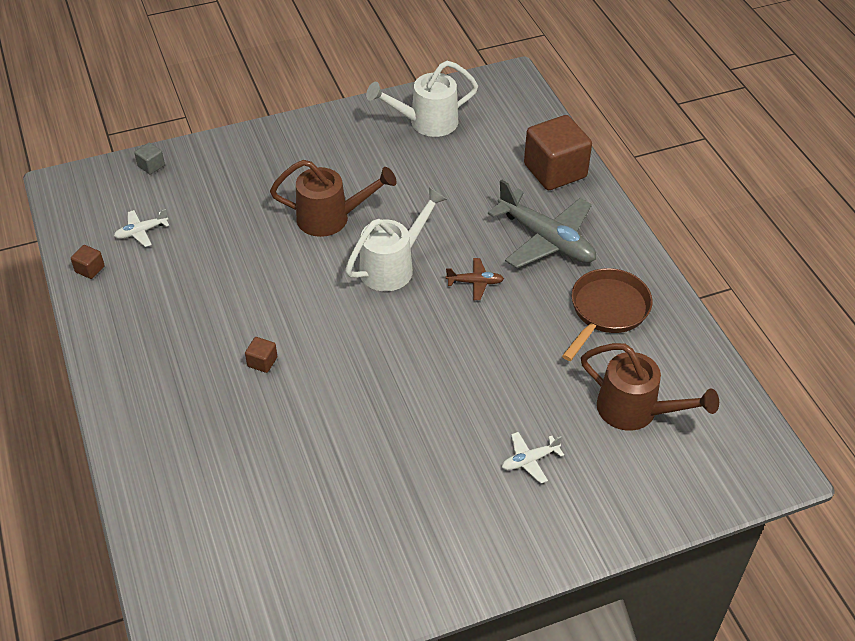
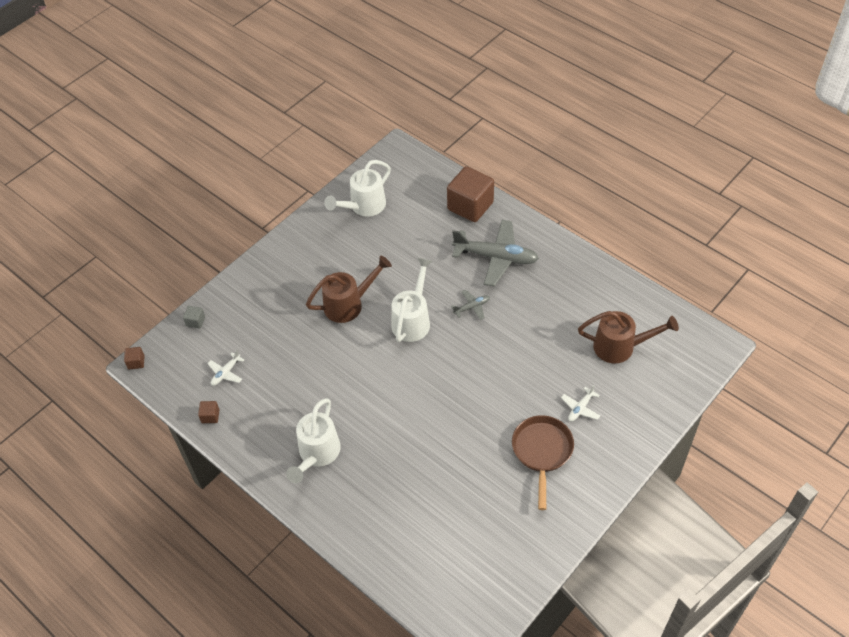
camera: 25 degrees left, 5 degrees up
brown cube [245,337,277,373] -> brown cube moved to [124,347,145,370]
brown plane [446,258,504,300] -> grey plane [451,290,490,320]
brown pan [562,268,652,361] -> brown pan moved to [512,415,574,510]
none -> white watering can [286,398,341,483]

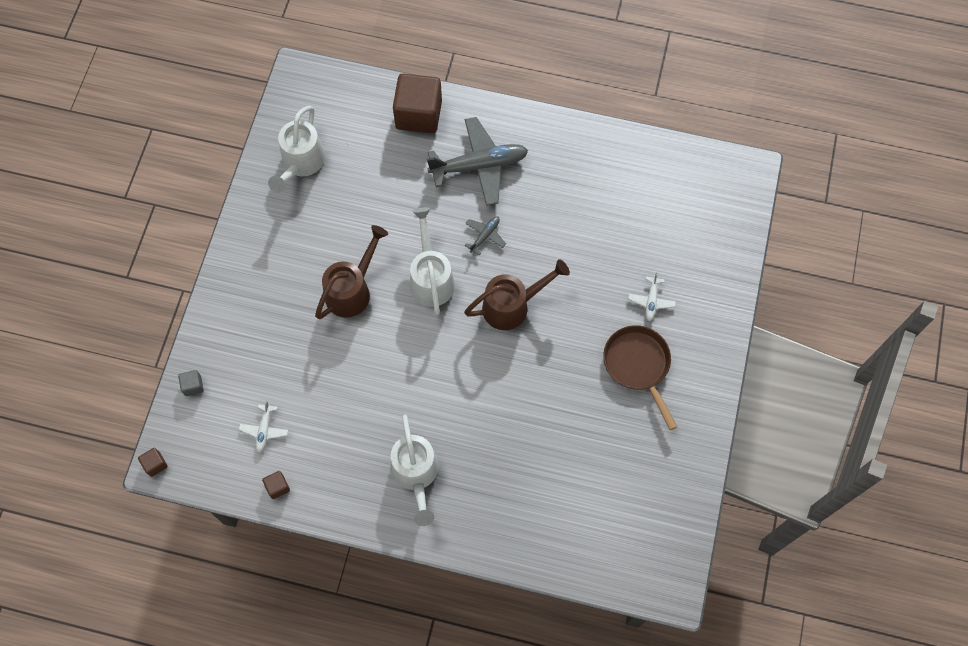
camera: 30 degrees left, 15 degrees up
brown watering can [578,311,679,363] -> brown watering can moved to [464,259,570,330]

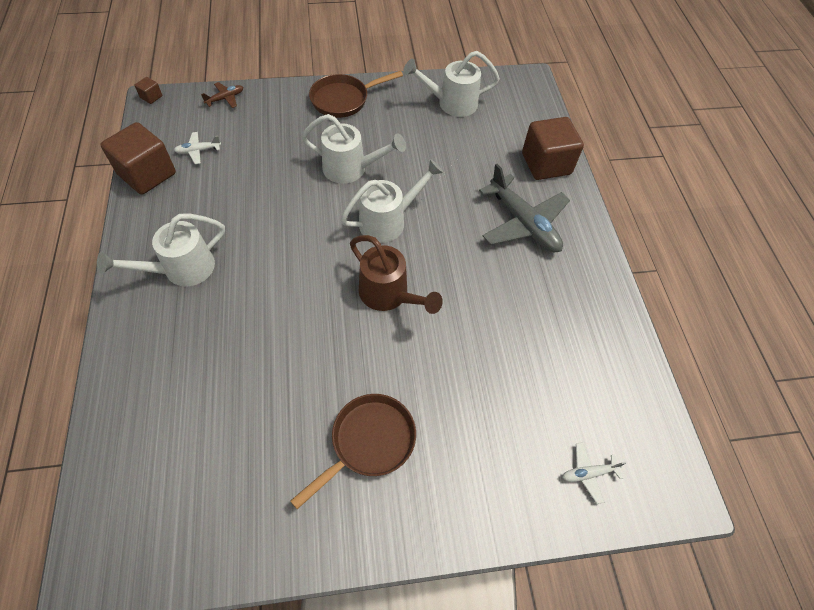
camera: 65 degrees right, 10 degrees down
grey cube [178,370,204,396] -> brown plane [201,82,243,108]
brown cube [262,471,290,499] -> brown cube [100,122,176,195], size x2.39
brown watering can [315,225,388,319] -> white watering can [302,114,406,184]
grey plane [464,216,506,255] -> none
white plane [628,272,676,321] -> white plane moved to [562,442,626,504]
none -> brown pan [309,71,403,118]

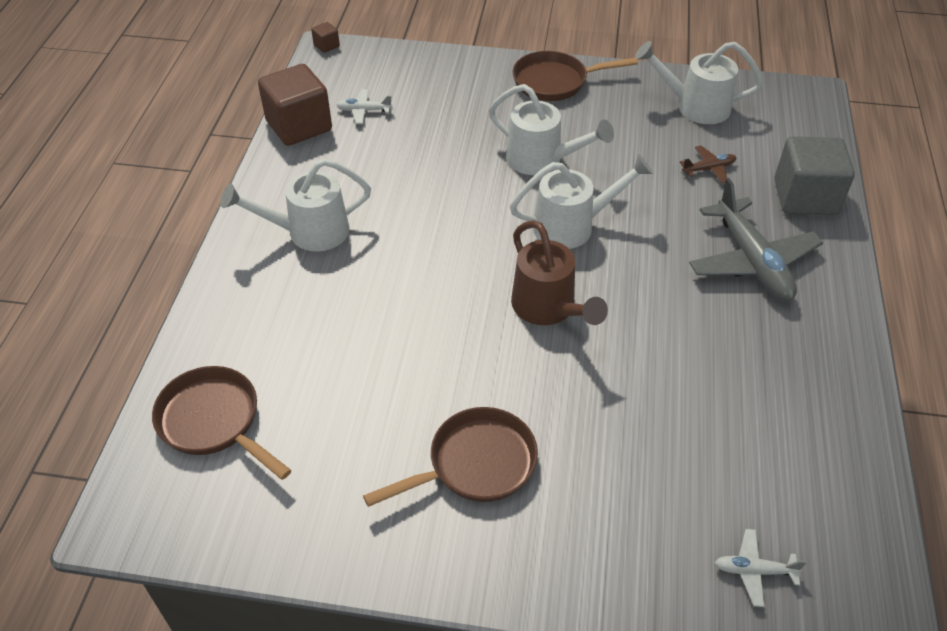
camera: 20 degrees right, 10 degrees down
brown plane [201,82,243,108] -> brown plane moved to [680,145,737,183]
brown cube [522,117,584,180] -> grey cube [774,136,855,215]
none -> brown pan [152,366,292,480]

